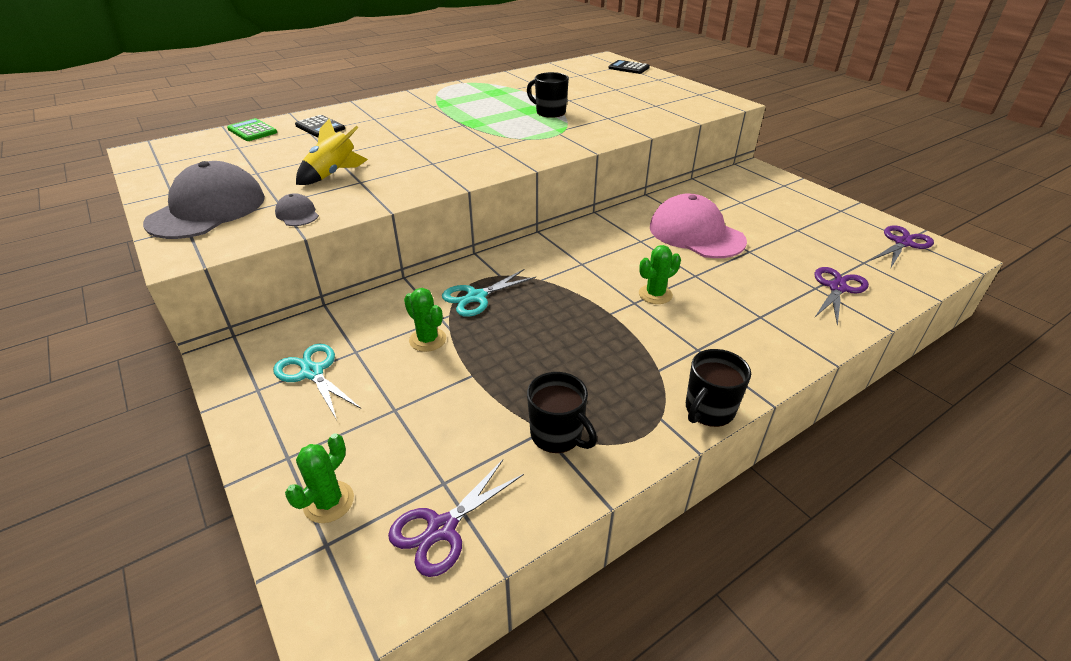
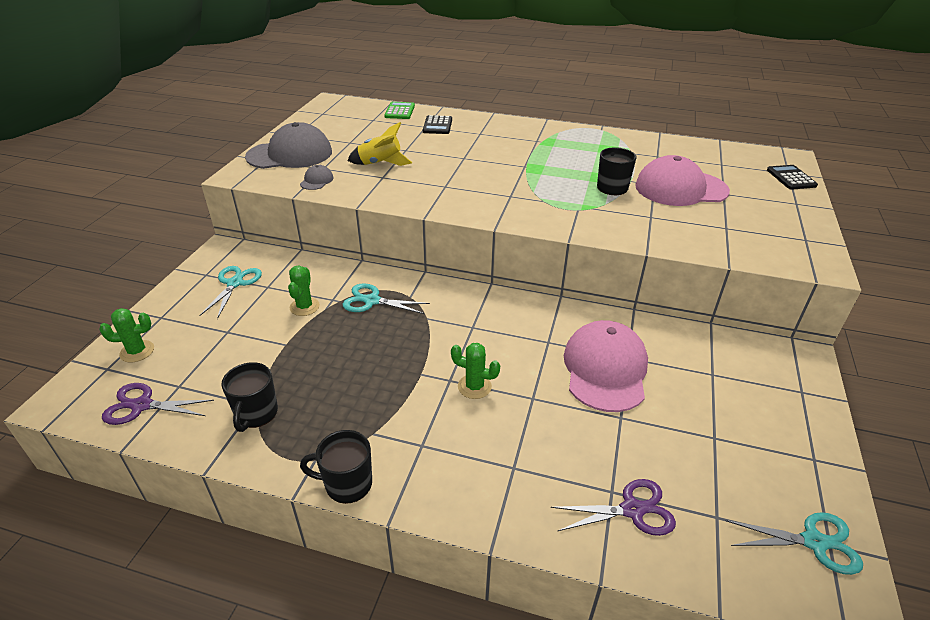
camera: 50 degrees right, 0 degrees up
purple scissors [871,225,934,267] -> turquoise scissors [726,512,863,575]
none -> pink cap [635,155,730,206]

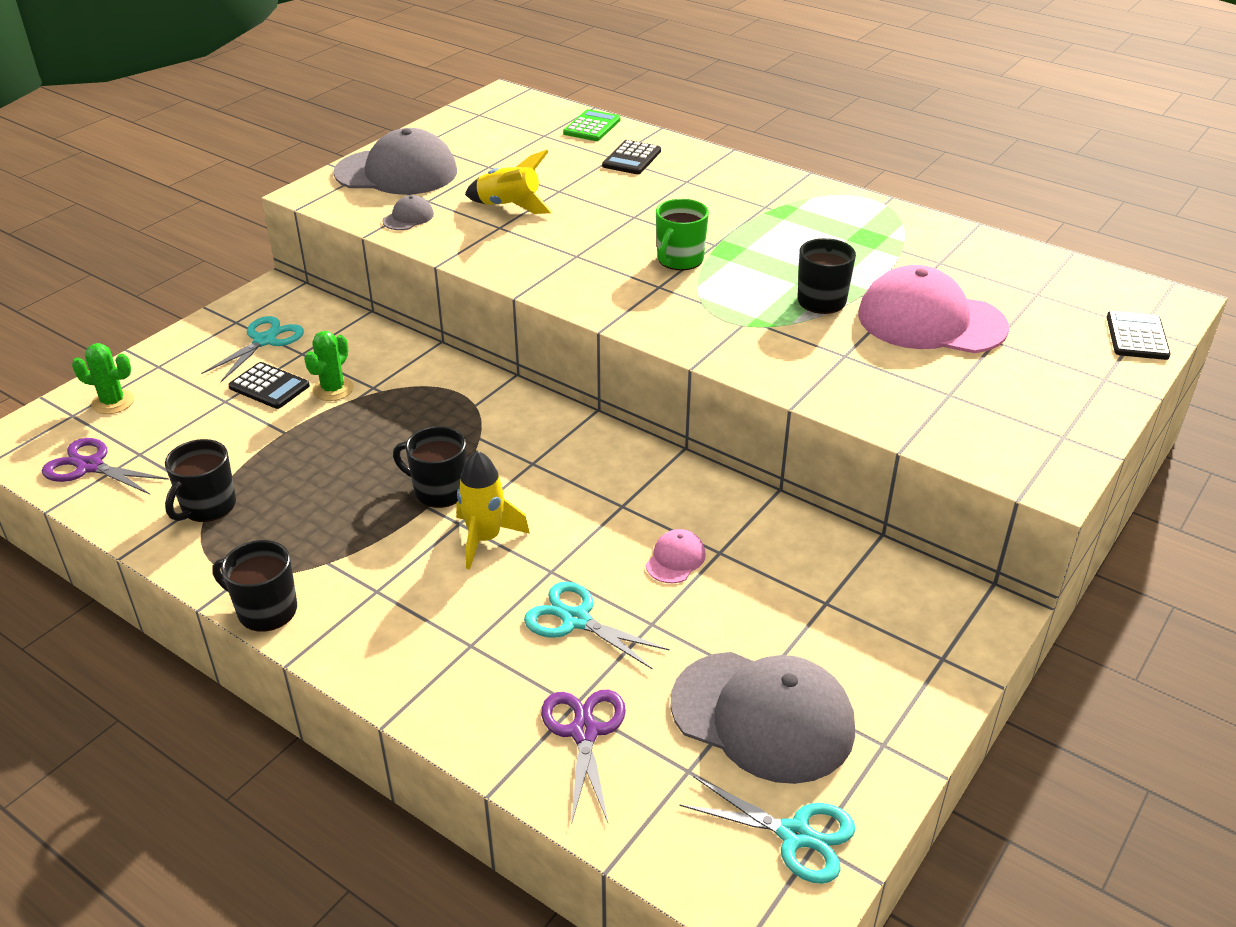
camera: 20 degrees right, 0 degrees up
turquoise scissors [343,283,430,314] -> turquoise scissors moved to [524,582,670,670]
green cactus [451,343,500,399] -> yellow rocket [456,450,530,570]
purple scissors [551,479,676,536] -> purple scissors turned 105 degrees counterclockwise [541,690,626,825]
pink cap [564,320,648,412] -> pink cap [646,529,706,583], size x0.43
none -> black calculator [228,362,310,409]
none -> black mug [393,426,467,508]
none -> green mug [656,199,709,270]
none -> grey cap [670,652,855,784]

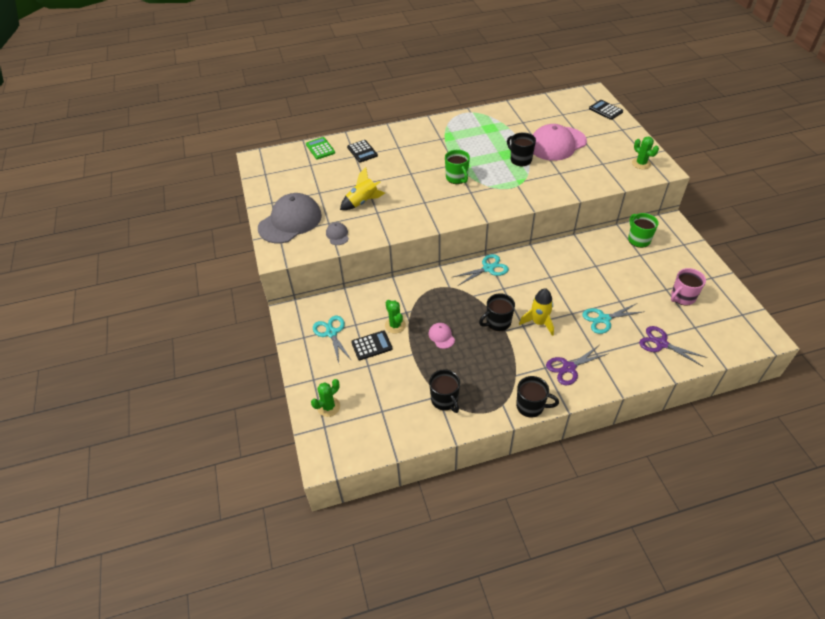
camera: 50 degrees left, 10 degrees up
purple scissors [42,438,169,494] -> purple scissors moved to [546,345,607,385]
black mug [212,540,297,632] -> black mug turned 135 degrees counterclockwise [516,376,559,418]
pink cap [646,529,706,583] -> pink cap moved to [429,323,455,349]
grey cap [670,652,855,784] -> pink mug [671,268,706,305]
turquoise scissors [679,776,856,884] -> turquoise scissors moved to [453,254,509,286]
none -> green mug [628,213,658,248]
none -> green cactus [632,136,659,169]

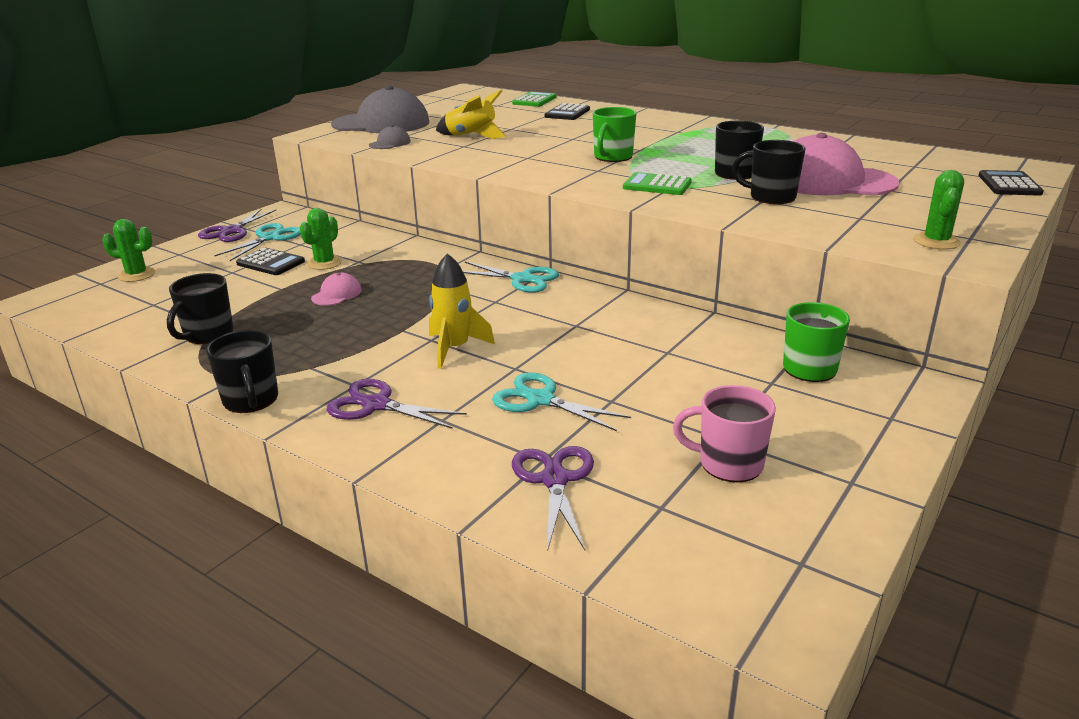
camera: 50 degrees right, 20 degrees down
black mug [479,293,515,331] -> black mug moved to [732,140,805,204]
none -> purple scissors [198,209,277,242]
none -> green calculator [623,172,692,195]

